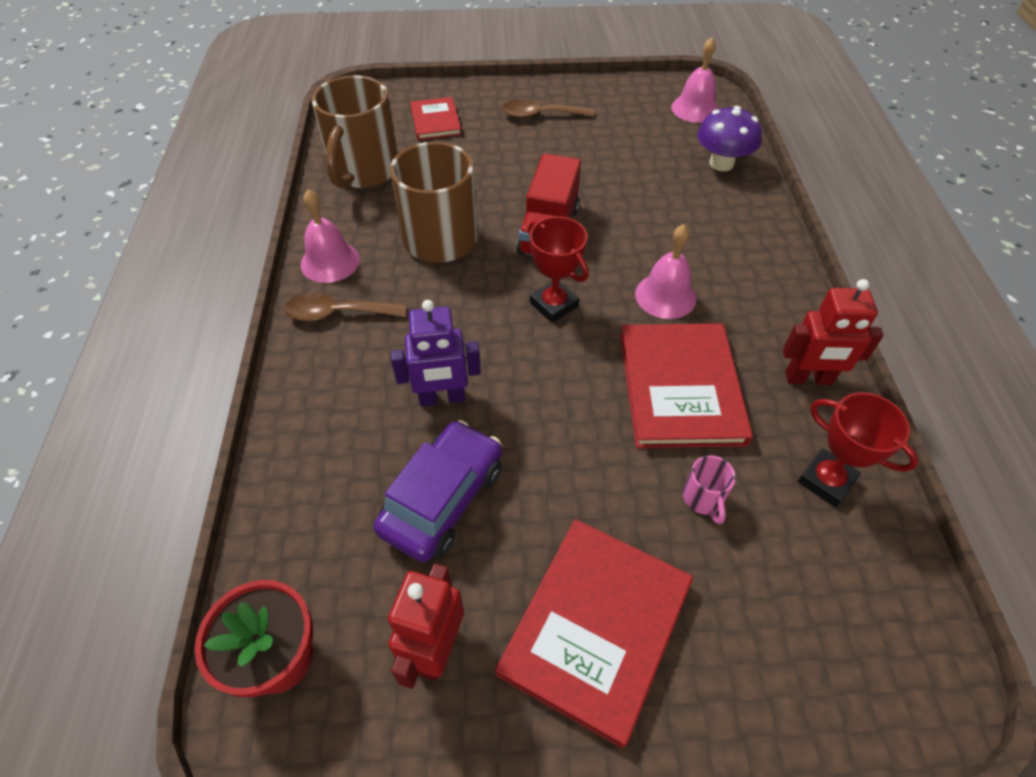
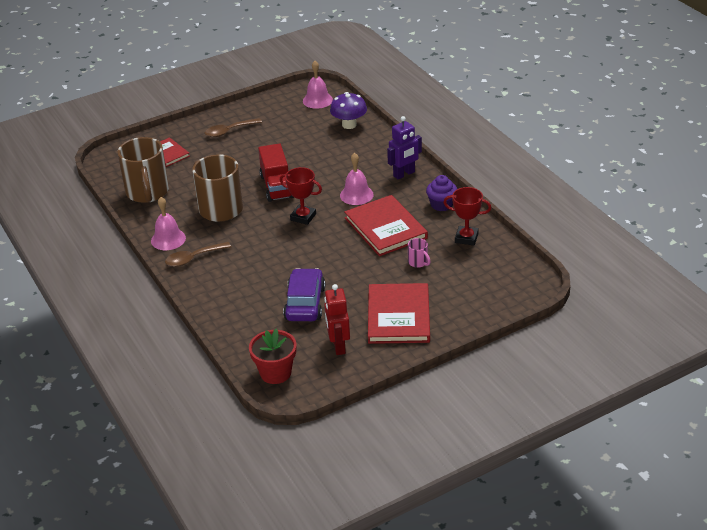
camera: 25 degrees left, 15 degrees down
purple robot [391,300,481,406] -> purple robot moved to [387,116,422,179]
red robot [783,279,884,385] -> purple cupcake [426,175,457,211]

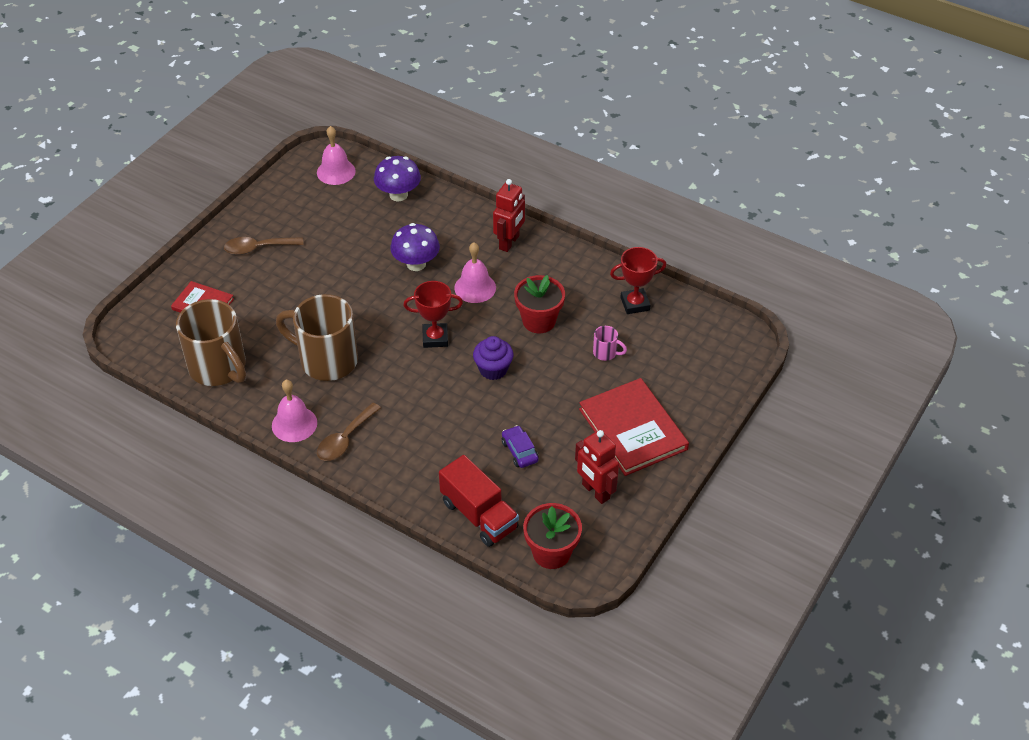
camera: 30 degrees left, 10 degrees up
brown spoon [205,118,262,137] -> brown spoon turned 45 degrees clockwise [224,237,304,255]
red truck [258,143,294,202] -> red truck moved to [439,455,519,547]
purple car [283,268,325,321] -> purple car [502,425,539,468], size x0.54
red book [344,195,428,256] -> red flower pot [514,275,565,333]
purple robot [387,116,422,179] -> red robot [493,179,525,252]
purple cupcake [426,175,457,211] -> purple cupcake moved to [473,336,513,380]
none -> purple mushroom [390,223,440,271]

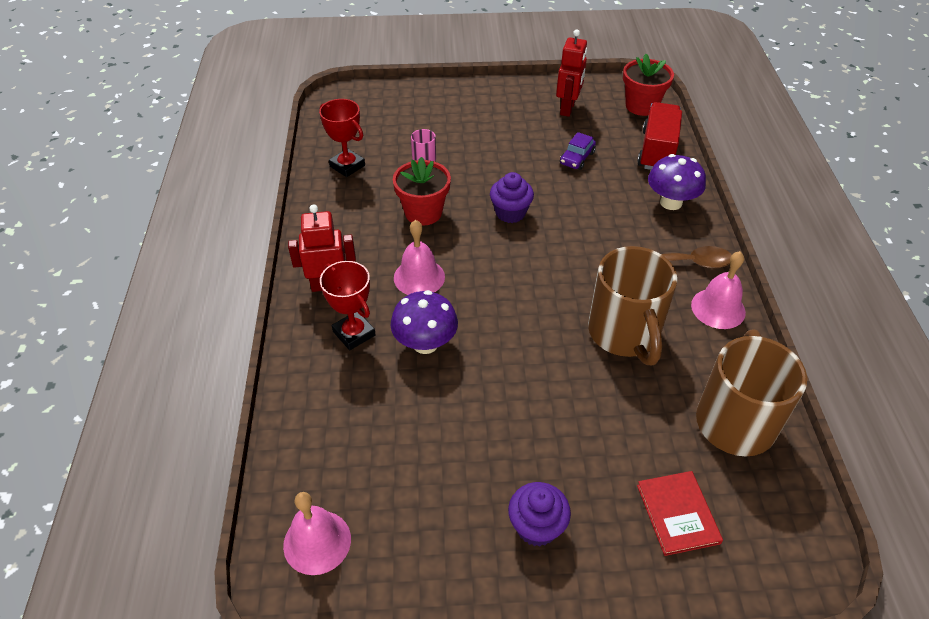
camera: 125 degrees left, 0 degrees up
brown spoon [224,237,304,255] -> purple cupcake [508,482,571,546]
purple mushroom [374,156,421,201] -> purple mushroom moved to [648,154,706,210]
red trophy [403,281,463,348] -> red trophy moved to [320,261,376,350]
red book [579,378,689,476] -> none

